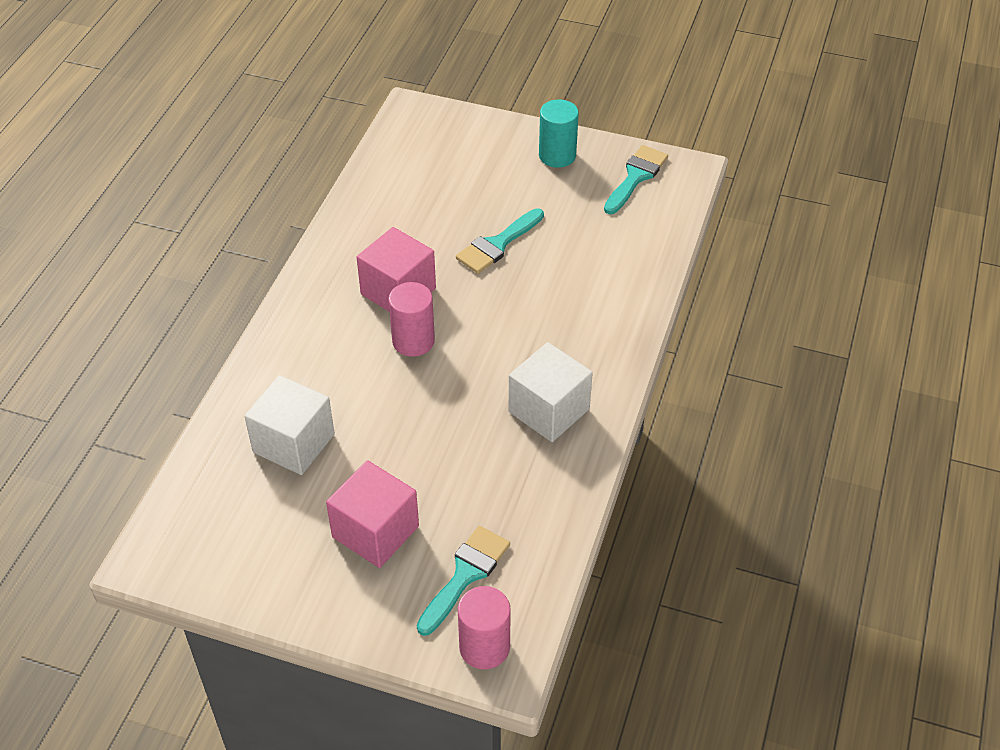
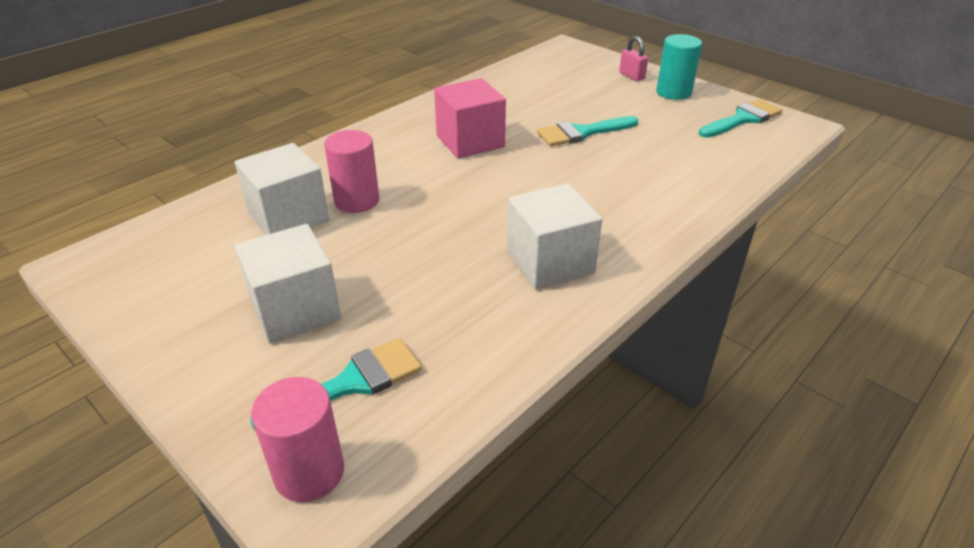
camera: 25 degrees right, 10 degrees down
pink cube [326,460,419,568] -> white cube [235,224,341,344]
pink cylinder [388,282,435,357] -> pink cylinder moved to [324,130,380,213]
none -> pink padlock [619,36,648,81]

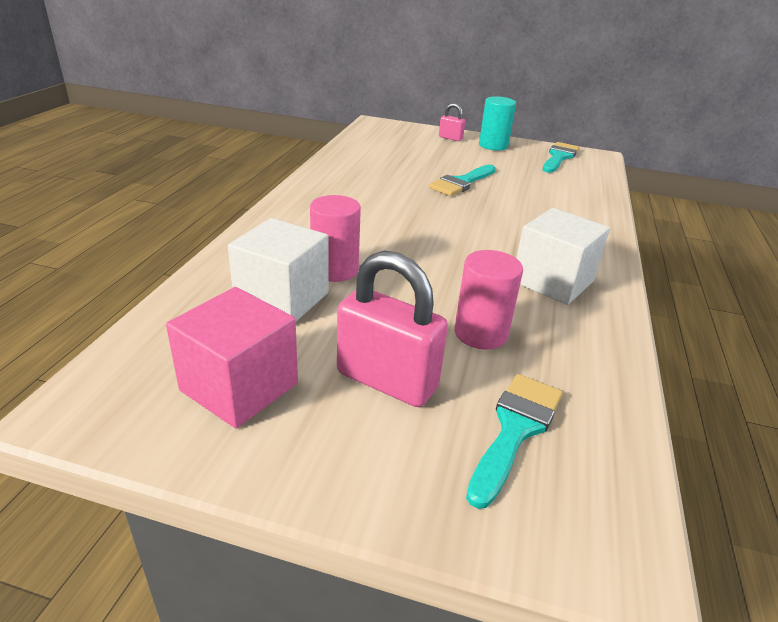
camera: 30 degrees left, 5 degrees down
white cube [235,224,341,344] -> pink padlock [337,251,448,407]
pink cylinder [251,377,344,502] -> pink cylinder moved to [454,250,523,349]
pink cube [434,78,506,159] -> pink cube moved to [166,287,298,428]

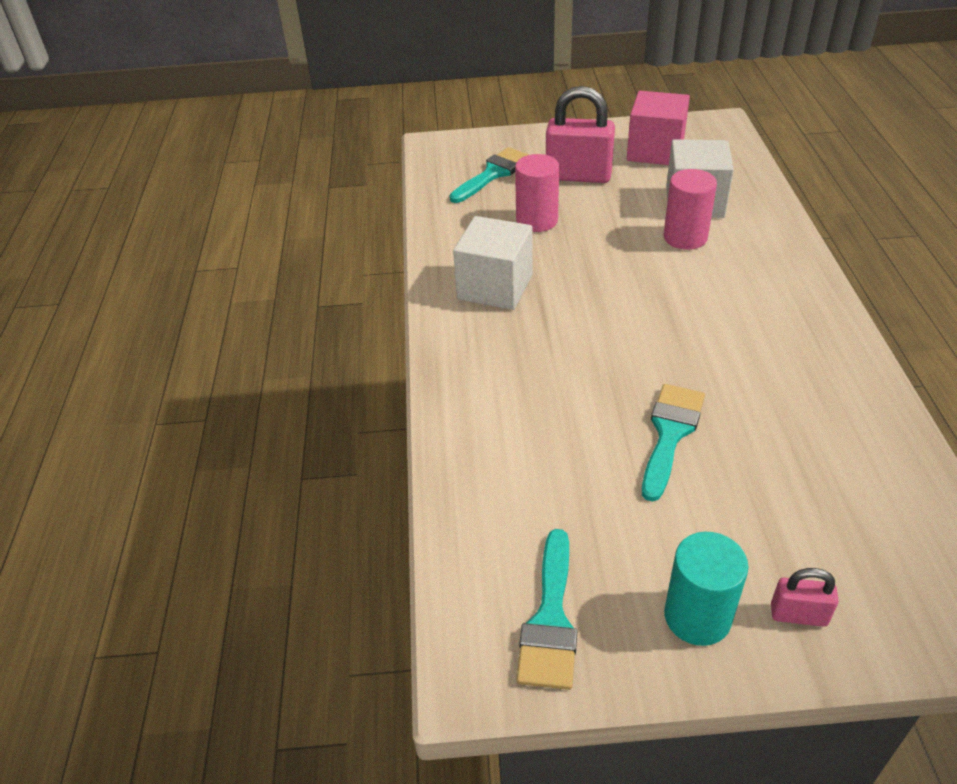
camera: 165 degrees right, 10 degrees up
turquoise brush [466,374,563,509] -> turquoise brush turned 150 degrees counterclockwise [449,147,528,203]

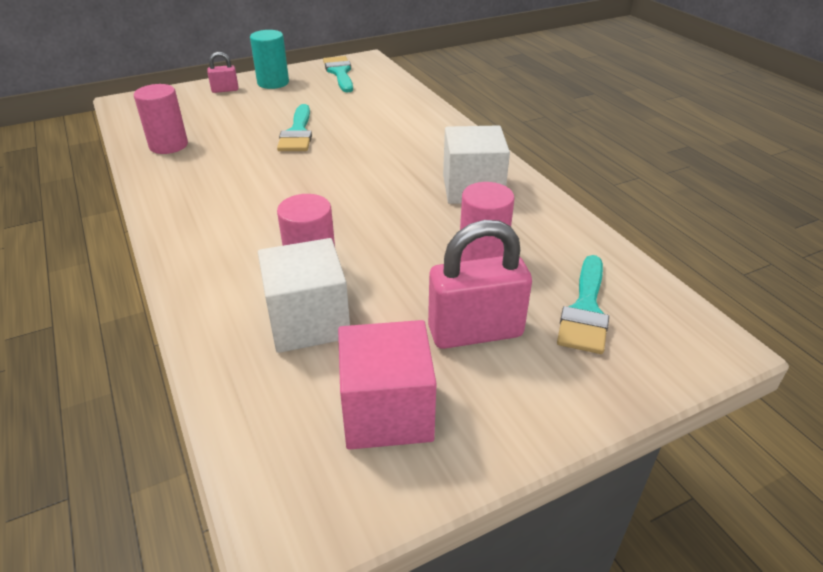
camera: 155 degrees right, 5 degrees down
none -> pink cylinder [134,84,188,154]

